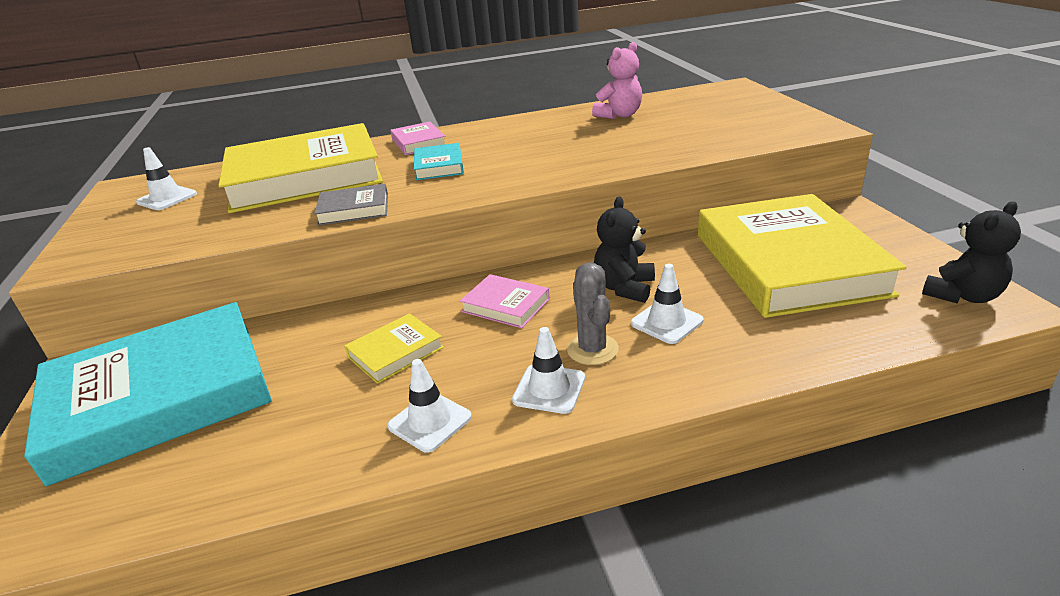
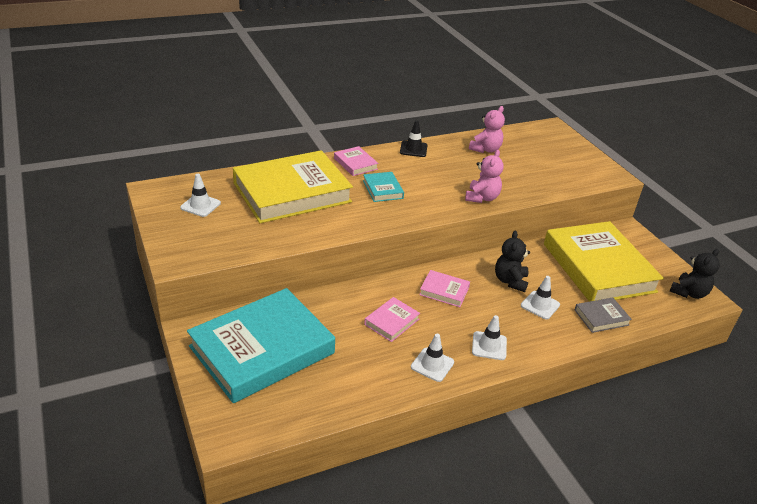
camera: 15 degrees left, 5 degrees up
grey book [314,184,388,226] -> grey book moved to [575,297,632,333]
yellow book [344,313,444,384] -> pink book [364,297,420,342]
grey cactus [567,263,619,365] -> none
none -> black traffic cone [400,121,427,157]
none -> pink teddy bear [465,150,504,203]

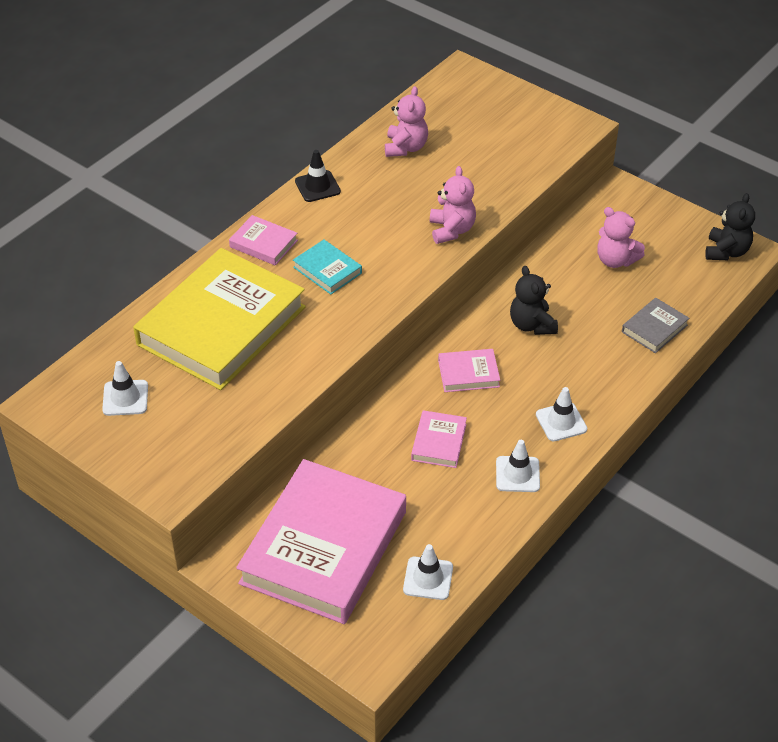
camera: 25 degrees left, 10 degrees up
turquoise book [187,288,335,403] -> pink book [236,459,406,624]
white traffic cone [521,276,560,319] -> white traffic cone moved to [403,544,453,600]
yellow book [544,221,664,302] -> pink teddy bear [597,207,645,268]

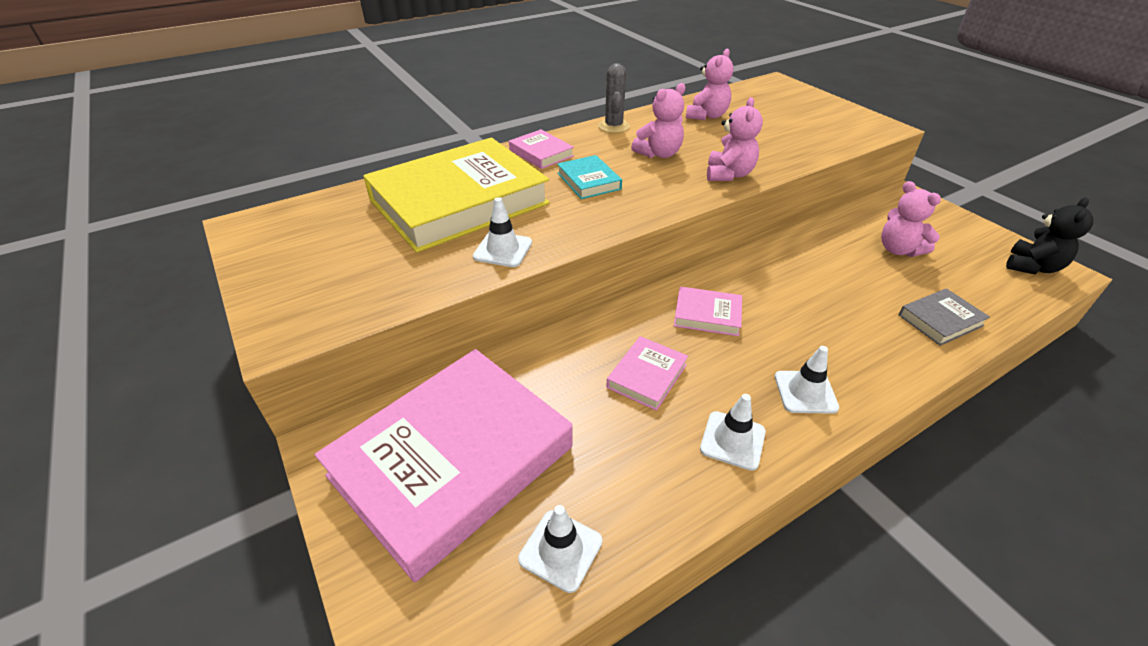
camera: 20 degrees right, 5 degrees down
white traffic cone [102,361,148,416] -> white traffic cone moved to [473,197,532,267]
black traffic cone [295,150,341,202] -> grey cactus [598,63,630,133]
black teddy bear [510,266,558,335] -> none
none -> pink teddy bear [631,83,685,158]

